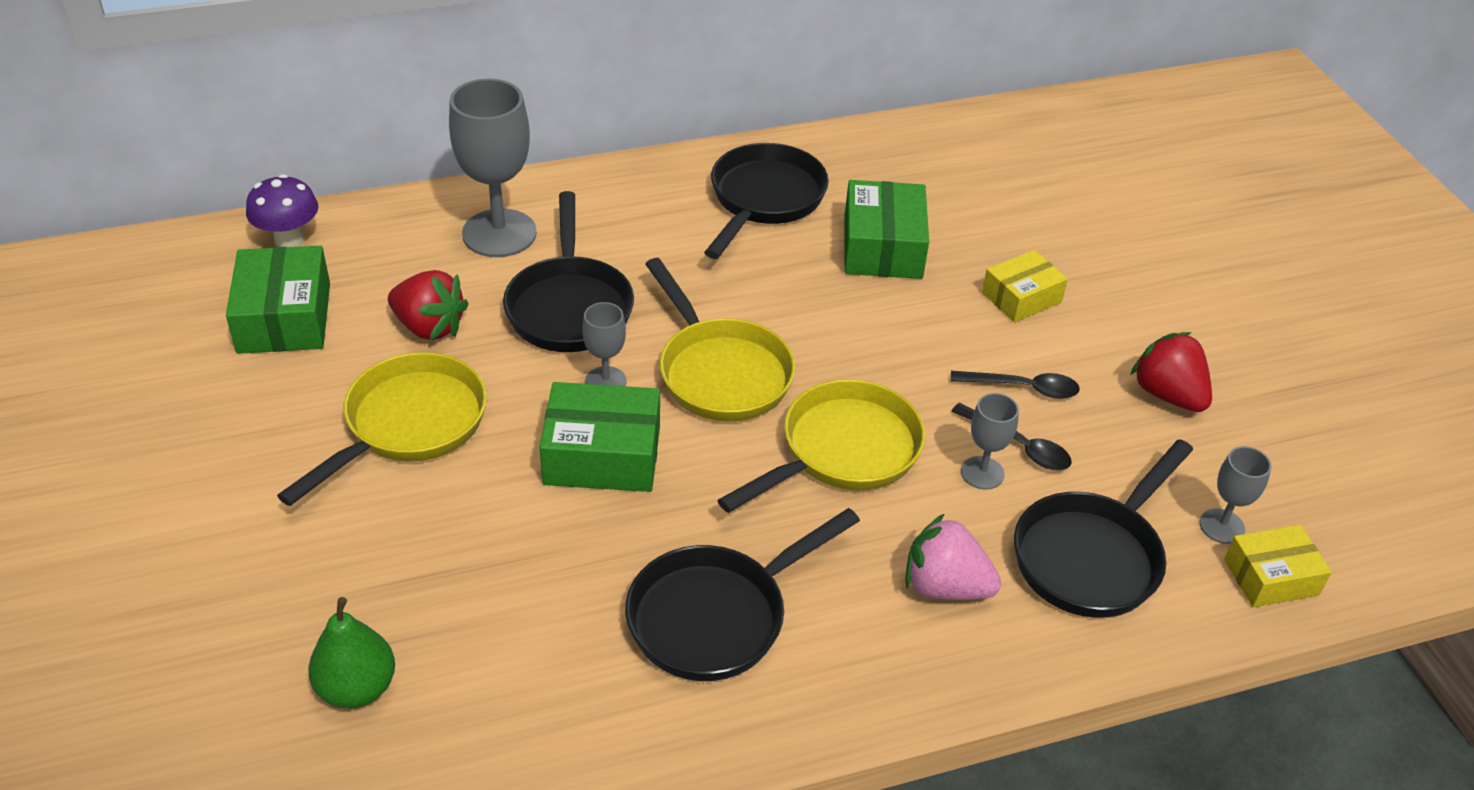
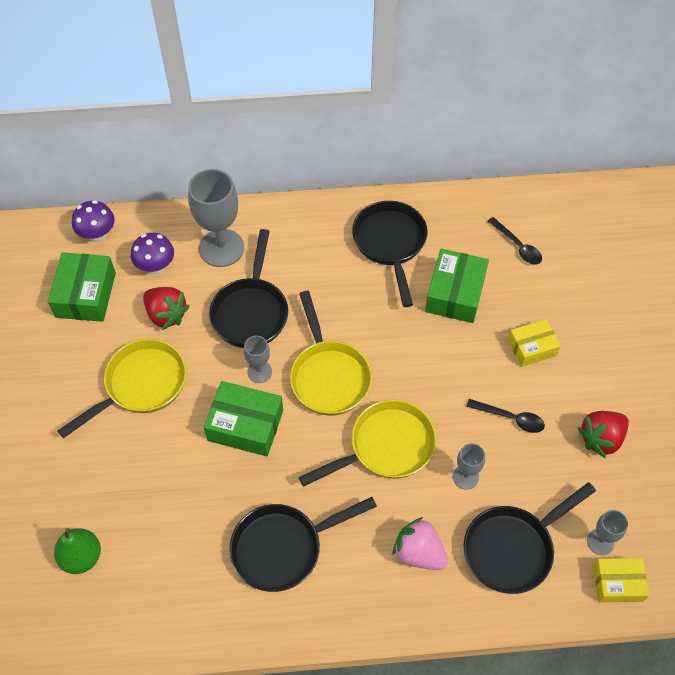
camera: 15 degrees right, 15 degrees up
black pan [704,143,829,259] -> black pan turned 45 degrees counterclockwise [352,201,428,307]
black spoon [952,403,1072,470] -> black spoon moved to [487,217,542,265]
red strawberry [1130,332,1212,412] -> red strawberry turned 105 degrees counterclockwise [578,411,629,458]
none -> purple mushroom [131,233,174,275]

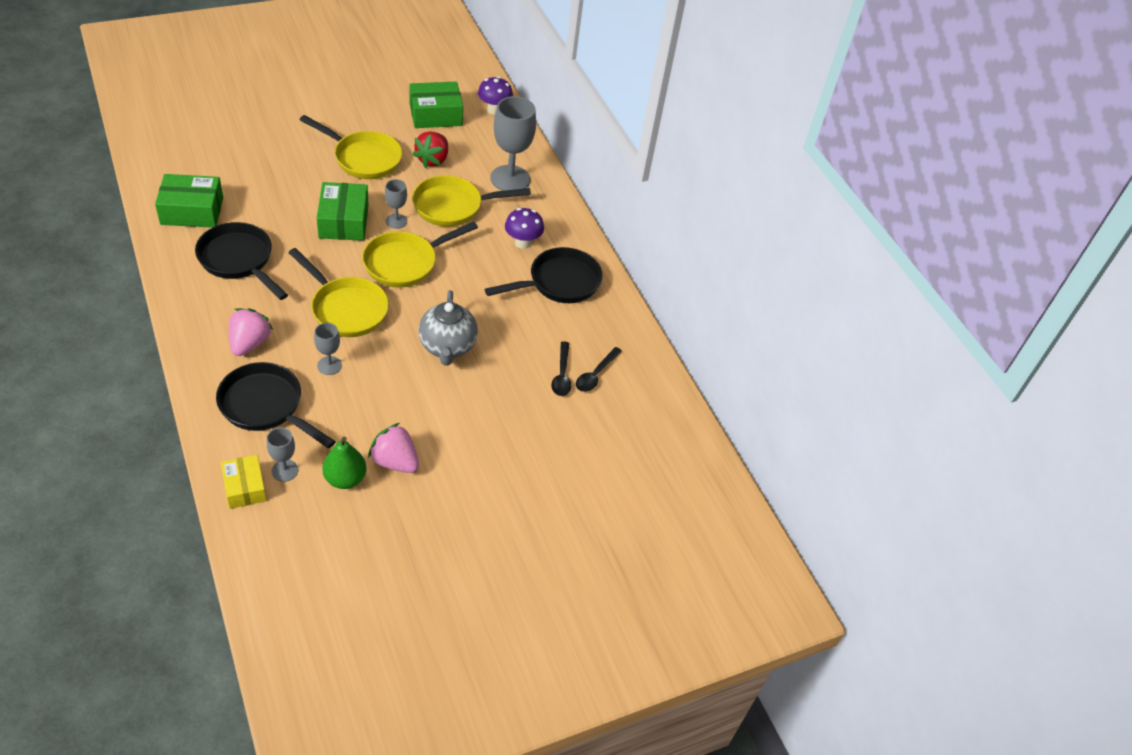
camera: 65 degrees right, 10 degrees down
green pear [54,528,101,574] -> green pear moved to [322,437,367,489]
purple mushroom [131,233,174,275] -> purple mushroom moved to [505,208,544,249]
black pan [209,229,288,348] -> yellow pan [412,175,531,227]
green box [425,249,489,323] -> green box moved to [155,174,223,228]
black spoon [466,399,545,433] -> black spoon moved to [552,341,571,396]
yellow box [508,319,561,367] -> none
red strawberry [578,411,629,458] -> pink strawberry [368,423,419,473]
none -> grey teapot [418,290,478,366]

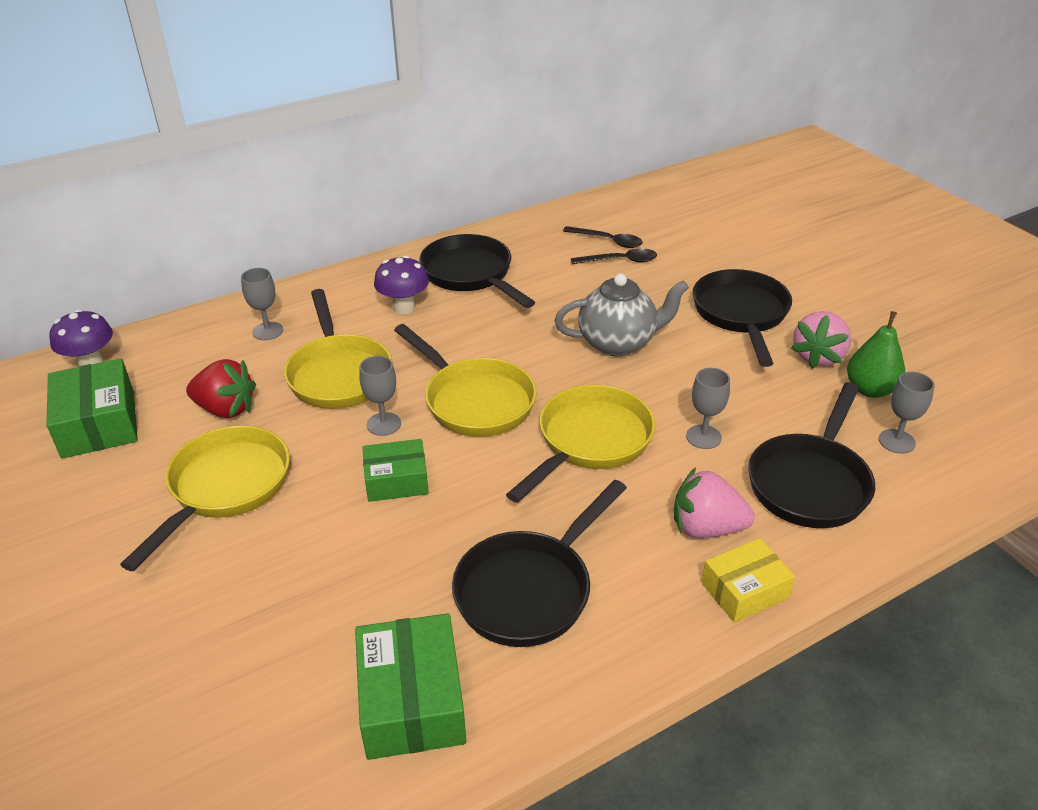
camera: 90 degrees left, 10 degrees down
yellow box [221,455,267,509] -> yellow box moved to [702,538,795,623]
green box [317,182,369,241] -> green box [362,439,429,502], size x0.65
grey goblet [490,96,536,191] -> grey goblet [241,268,283,340], size x0.51
none -> black pan [693,269,792,367]

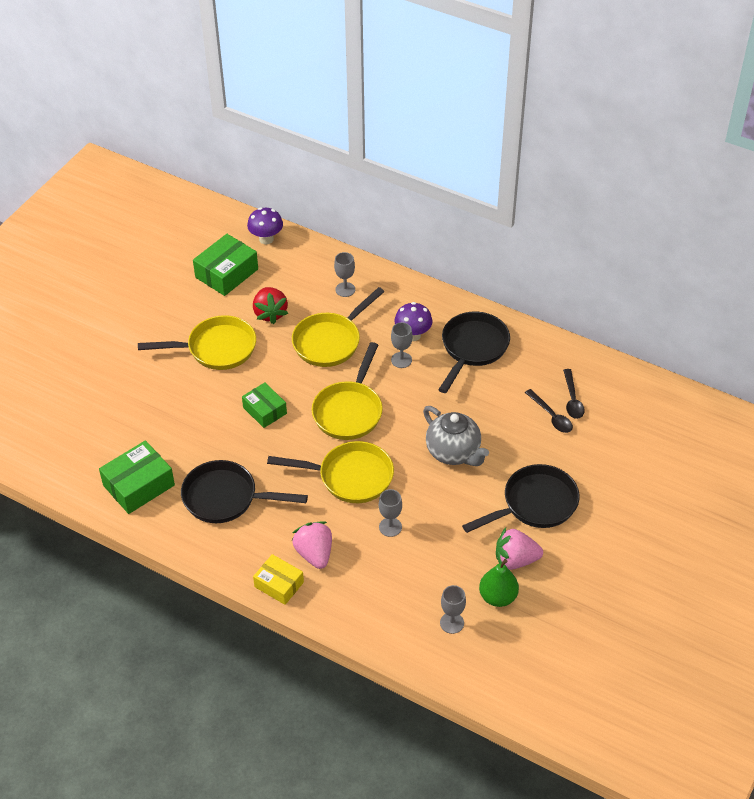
camera: 60 degrees right, 10 degrees up
grey goblet [359,356,401,436] -> grey goblet moved to [391,322,413,368]
black pan [748,382,875,528] -> none

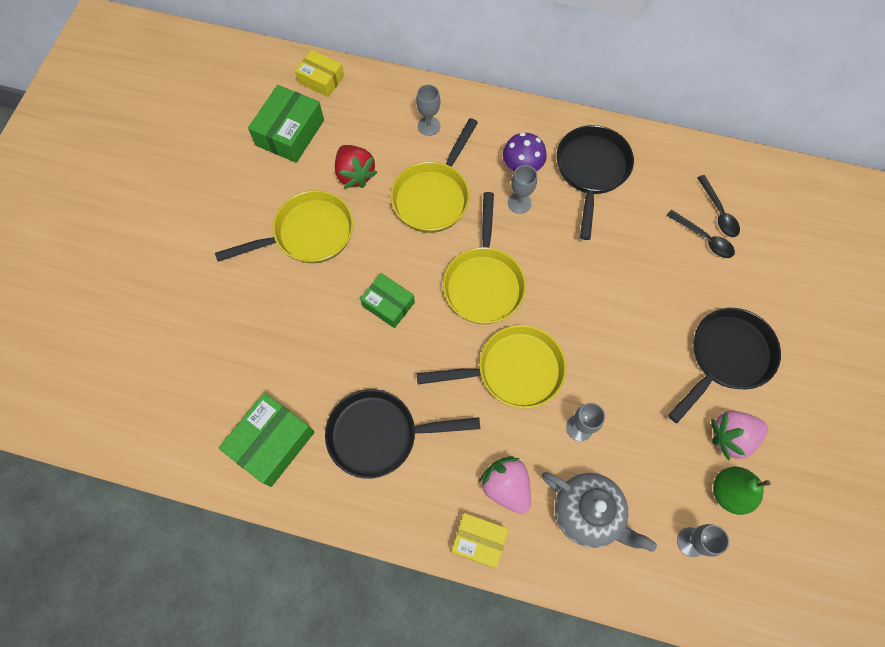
camera: 15 degrees left, 20 degrees up
purple mushroom [247,207,283,245] -> yellow box [295,50,344,97]
grey teapot [423,406,489,466] -> grey teapot moved to [542,472,657,552]

